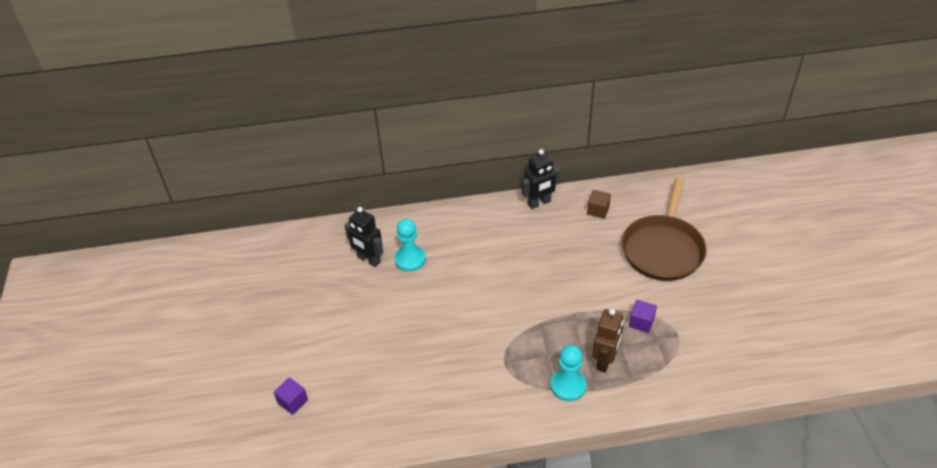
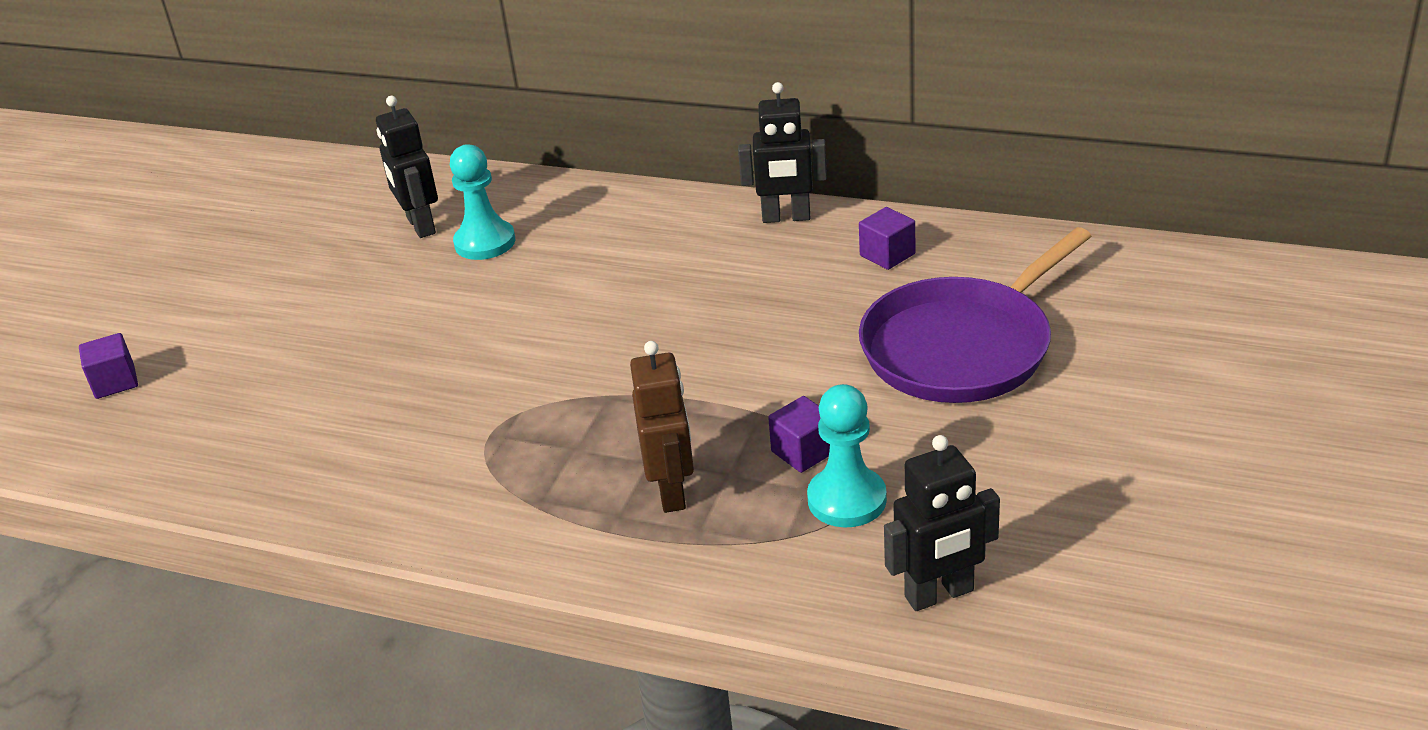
camera: 30 degrees right, 10 degrees down
turquoise pawn [551,345,586,402] -> turquoise pawn moved to [807,384,887,527]
brown cube [587,190,611,219] -> purple cube [859,207,915,270]
brown robot [592,309,624,373] -> brown robot turned 60 degrees counterclockwise [630,341,694,513]
brown pan [622,178,707,281] -> purple pan [859,227,1091,403]
none -> black robot [884,435,1000,611]

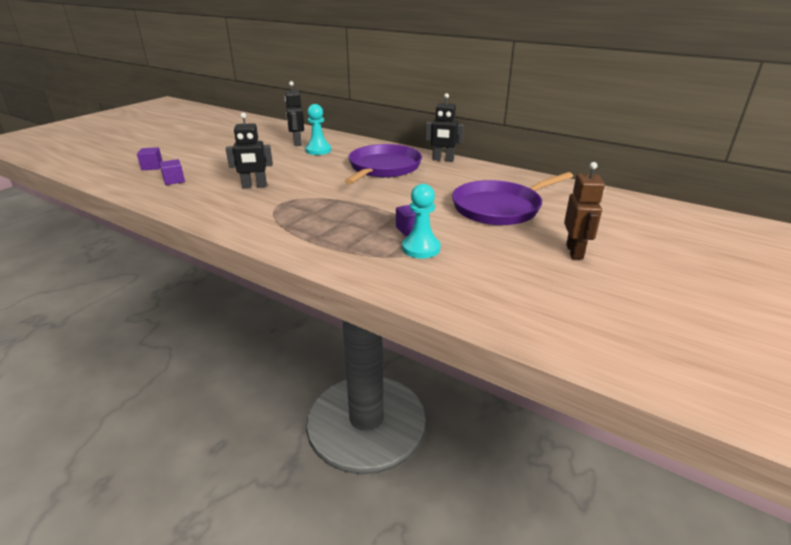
camera: 10 degrees right, 5 degrees down
brown robot [630,341,694,513] -> brown robot moved to [564,162,605,260]
purple cube [859,207,915,270] -> purple cube moved to [159,159,185,185]
black robot [884,435,1000,611] -> black robot moved to [226,113,273,189]
none -> purple pan [345,144,422,184]

